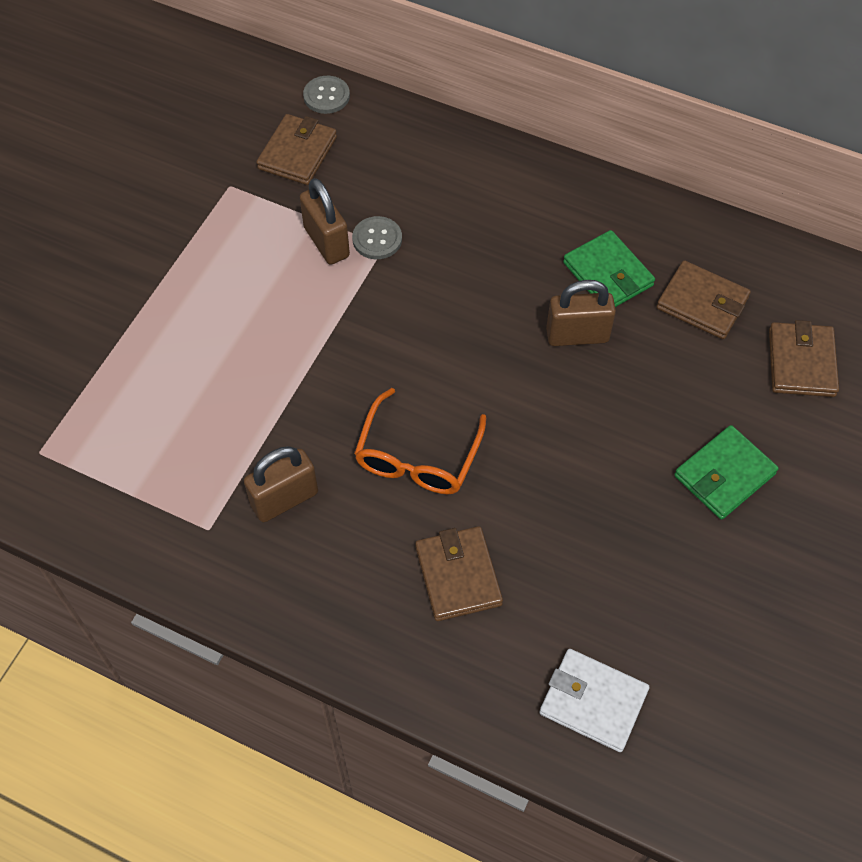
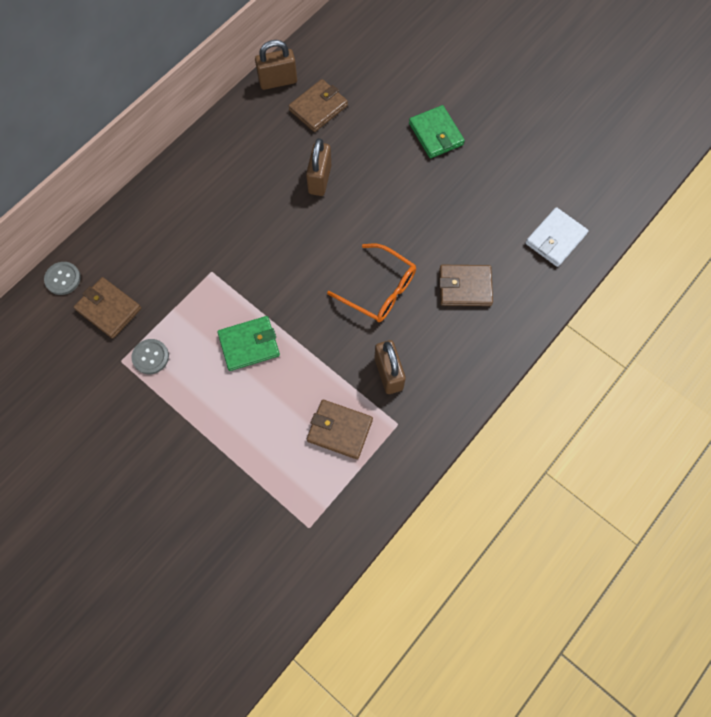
camera: 75 degrees left, 10 degrees up
brown padlock [300,178,350,265] -> brown padlock moved to [255,40,297,90]
grey button [352,216,402,259] -> grey button moved to [131,339,169,374]
green wallet [563,230,655,307] -> green wallet moved to [217,316,280,371]
brown wallet [769,320,839,397] -> brown wallet moved to [307,400,373,459]

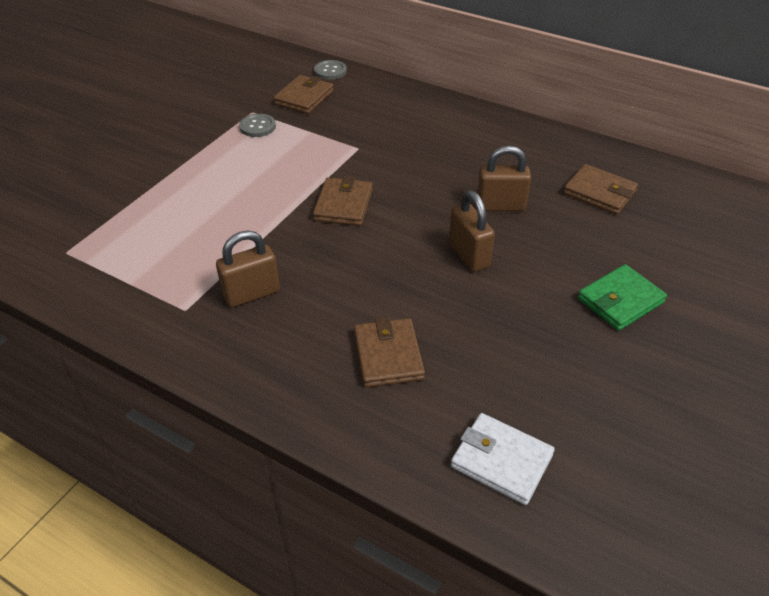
camera: 80 degrees right, 25 degrees down
green wallet [217,316,280,371] -> none
brown padlock [255,40,297,90] -> brown padlock moved to [449,191,495,272]
brown wallet [307,400,373,459] -> brown wallet moved to [313,176,373,226]
orange glasses [327,244,416,322] -> none

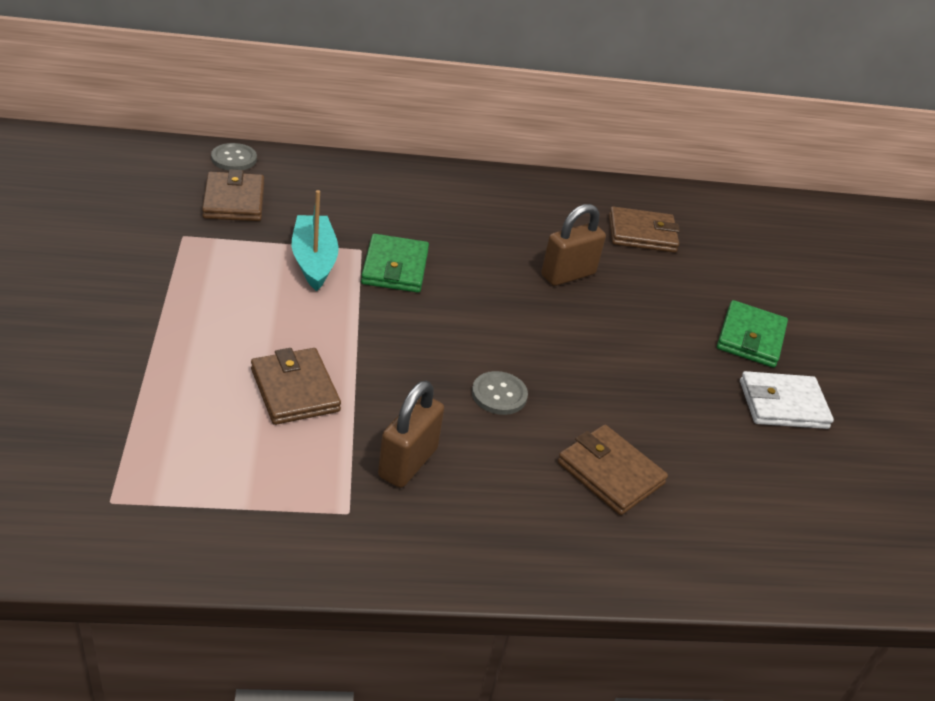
camera: 40 degrees left, 5 degrees down
grey button [239,114,276,137] -> grey button moved to [472,371,528,415]
brown wallet [313,176,373,226] -> brown wallet moved to [251,348,341,425]
brown padlock [449,191,495,272] -> none
white wallet [451,413,555,505] -> white wallet moved to [740,371,834,429]
none -> turquoise boat [292,190,339,291]
none -> green wallet [361,234,429,293]

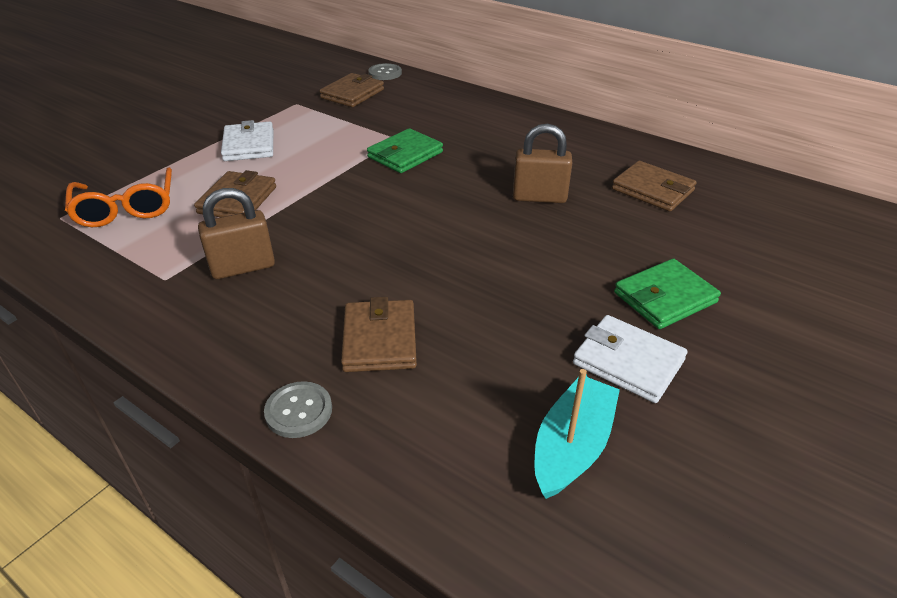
camera: 45 degrees right, 0 degrees up
turquoise boat [292,190,339,291] -> turquoise boat moved to [535,369,620,499]
grey button [472,371,528,415] -> grey button moved to [264,381,332,438]
none -> orange glasses [65,167,172,227]
none -> white wallet [221,120,273,161]

